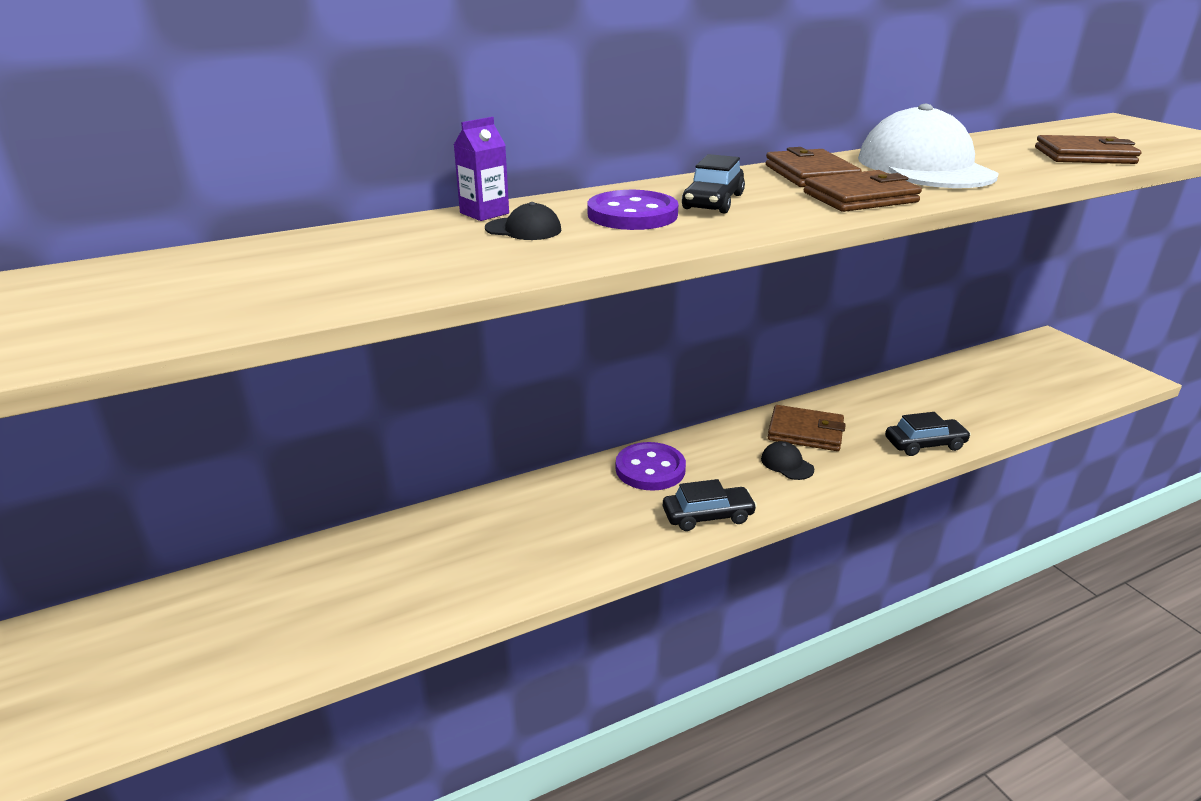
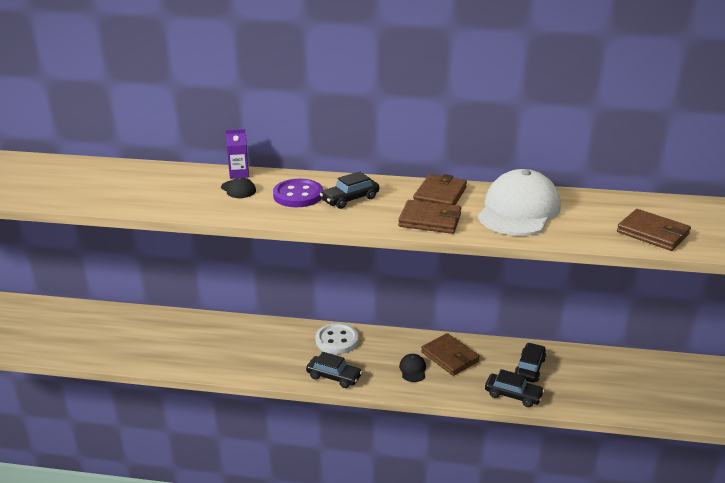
camera: 35 degrees right, 0 degrees up
purple button [616,442,686,491] -> white button [315,323,359,354]
none -> black car [514,343,546,383]

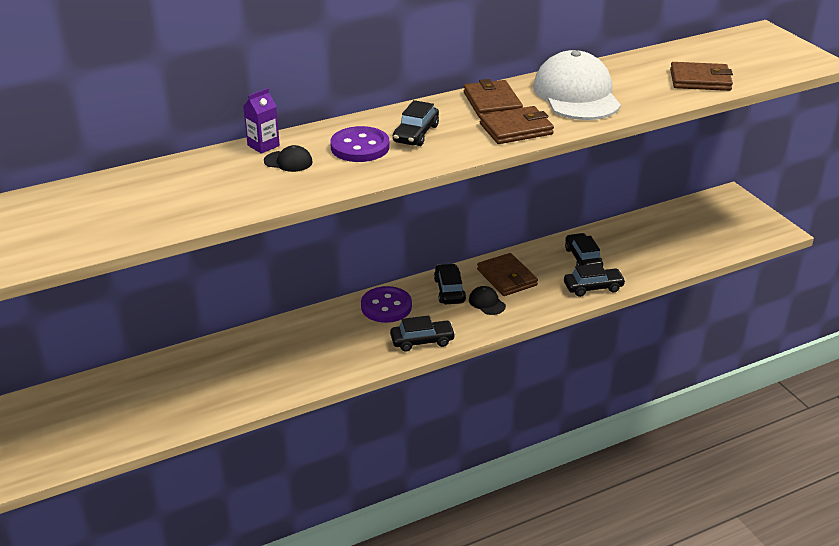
camera: 35 degrees left, 5 degrees up
white button [315,323,359,354] -> purple button [361,286,412,323]
brown wallet [421,333,480,376] -> brown wallet turned 45 degrees clockwise [477,253,538,296]
none -> black car [434,264,466,304]

